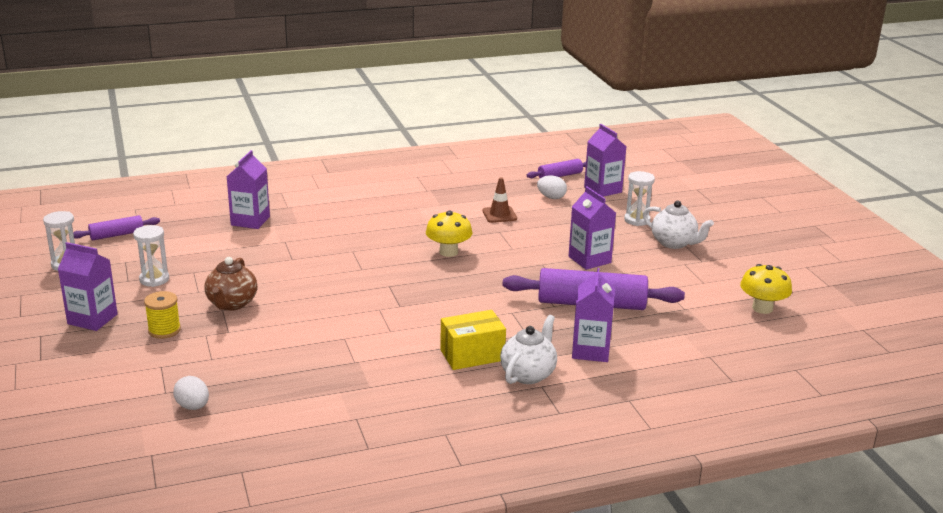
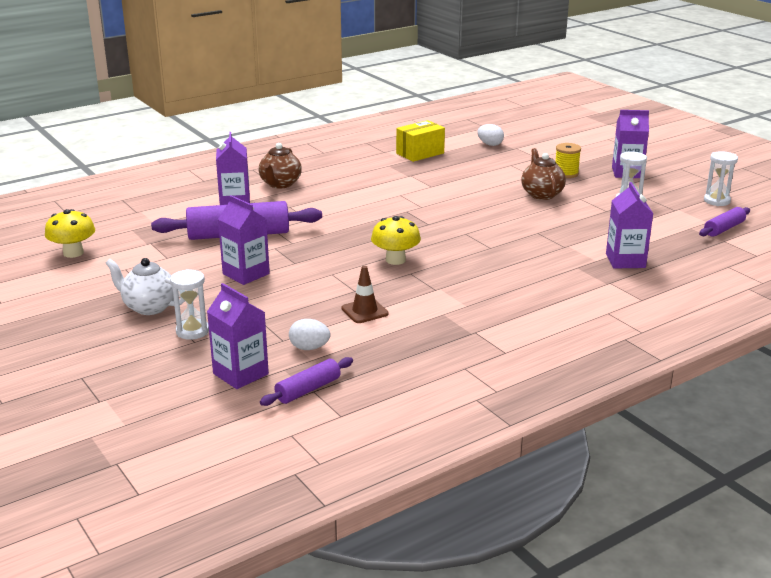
camera: 165 degrees right, 0 degrees up
yellow box [440,310,506,370] -> yellow box moved to [396,120,445,162]
white teapot [500,315,557,384] -> brown teapot [259,143,302,188]

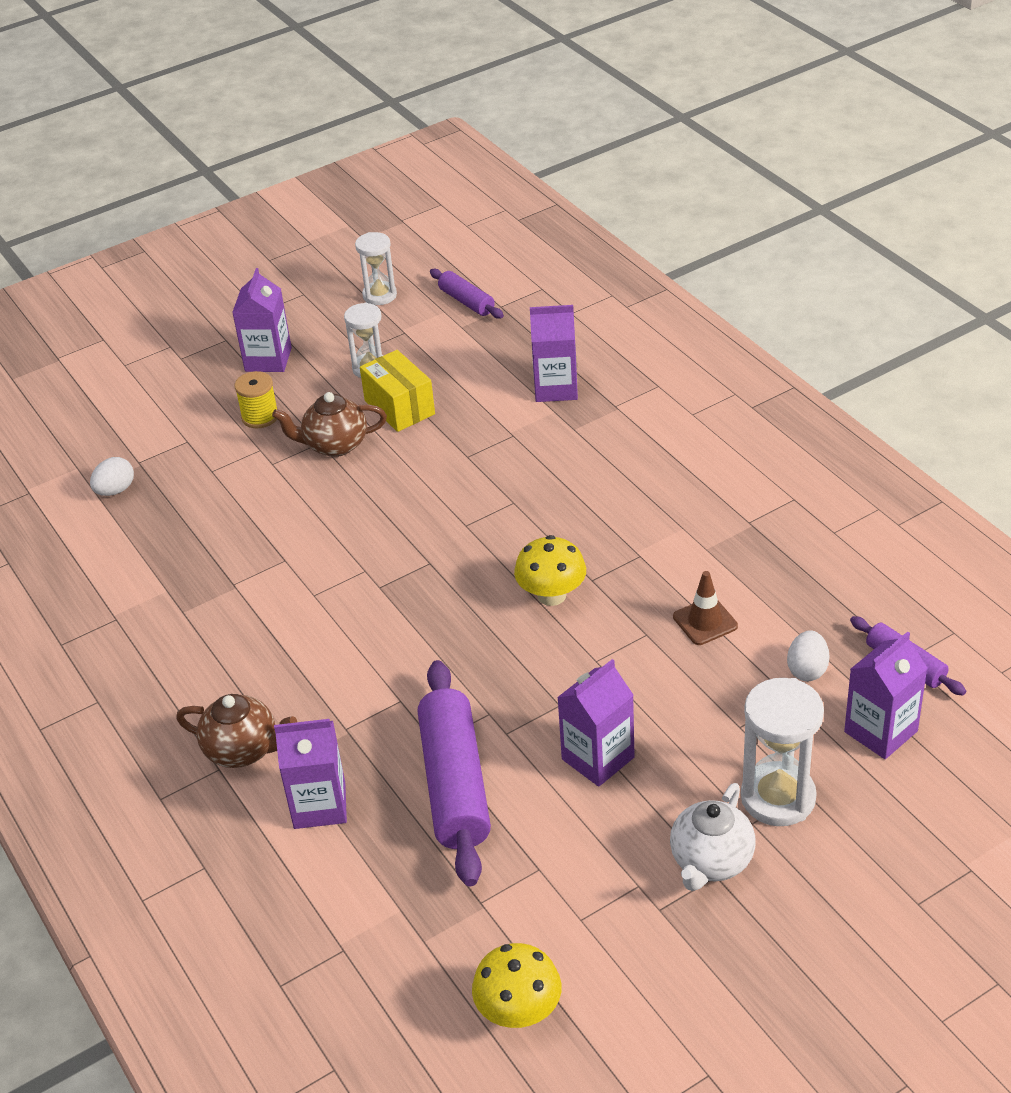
camera: 85 degrees left, 15 degrees up
white hourglass [170,269,209,340] -> white hourglass [741,678,824,826], size x1.56
yellow box [396,120,445,162] -> yellow box moved to [360,350,435,432]

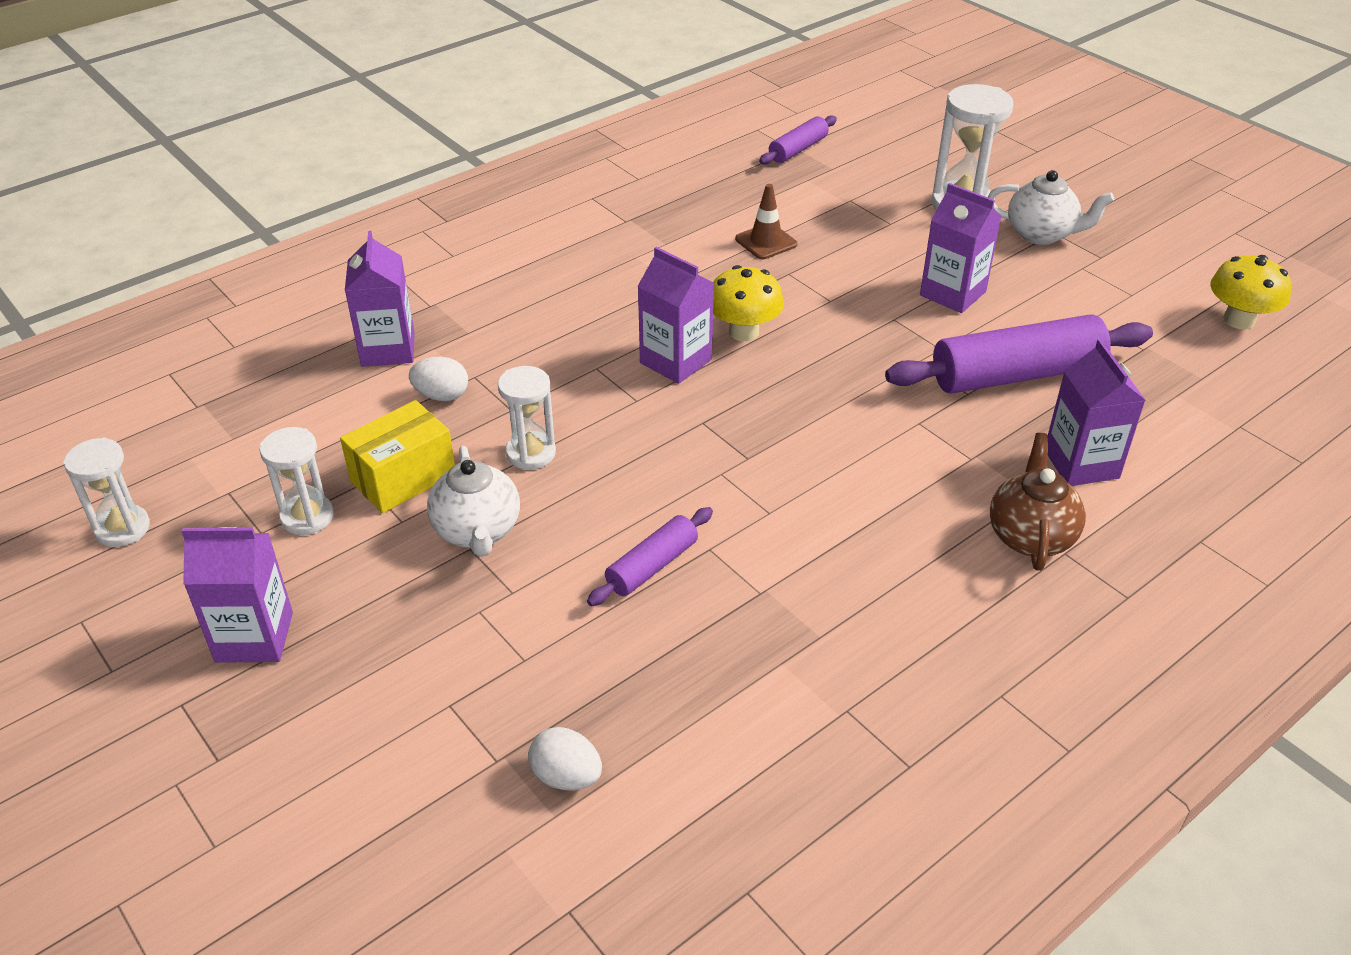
camera: 100 degrees left, 0 degrees up
yellow spool [234,371,278,429] -> none
brown teapot [272,392,387,457] -> white teapot [427,446,520,557]
purple rolling pin [430,269,504,319] -> purple rolling pin moved to [587,507,713,606]
white egg [787,630,829,681] -> white egg moved to [409,357,468,401]
purple carton [844,632,927,759] -> purple carton moved to [638,247,714,384]
none -> white hourglass [498,366,556,470]

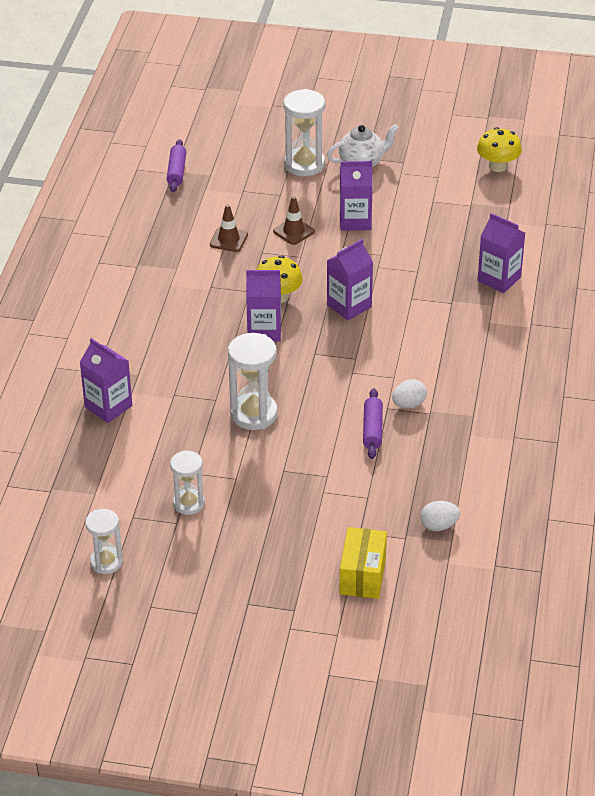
camera: 40 degrees left, 0 degrees up
purple carton [181,527,293,663] -> purple carton moved to [327,239,373,321]
yellow box [340,400,455,513] -> yellow box moved to [340,527,387,599]
white egg [409,357,468,401] -> white egg moved to [392,379,427,408]
white teapot [427,446,520,557] -> none
white hourglass [498,366,556,470] -> white hourglass [228,333,278,430], size x1.56
purple rolling pin [885,314,1153,393] -> none
brown teapot [990,433,1086,571] -> none
none -> brown traffic cone [273,196,315,245]

